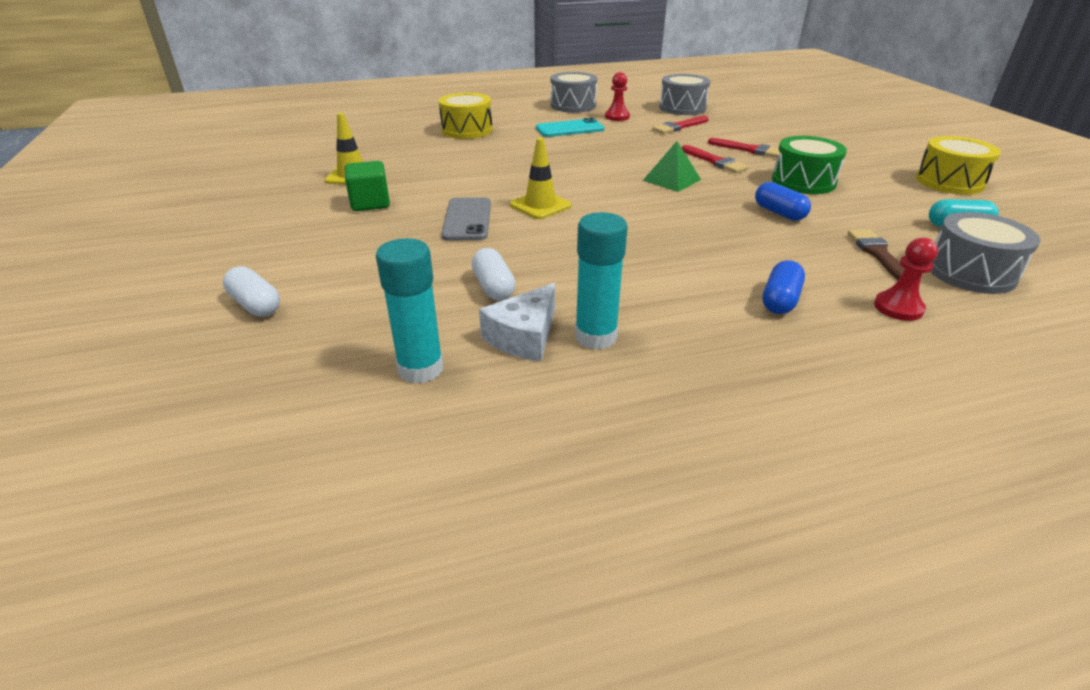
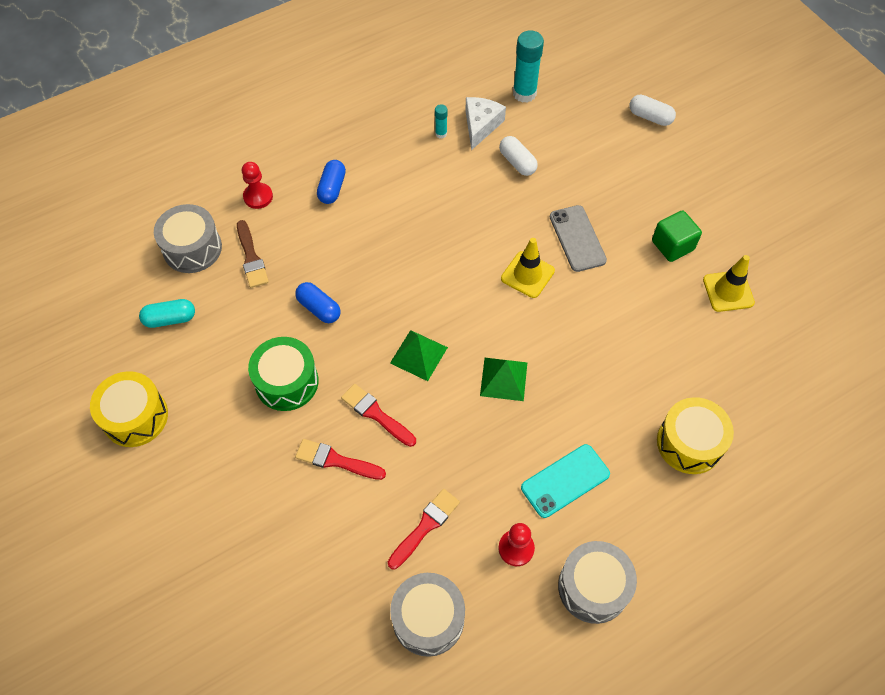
camera: 165 degrees right, 25 degrees up
turquoise glue stick [575,212,628,350] -> turquoise glue stick [435,104,448,138], size x0.49
none -> green pyramid [480,358,527,401]

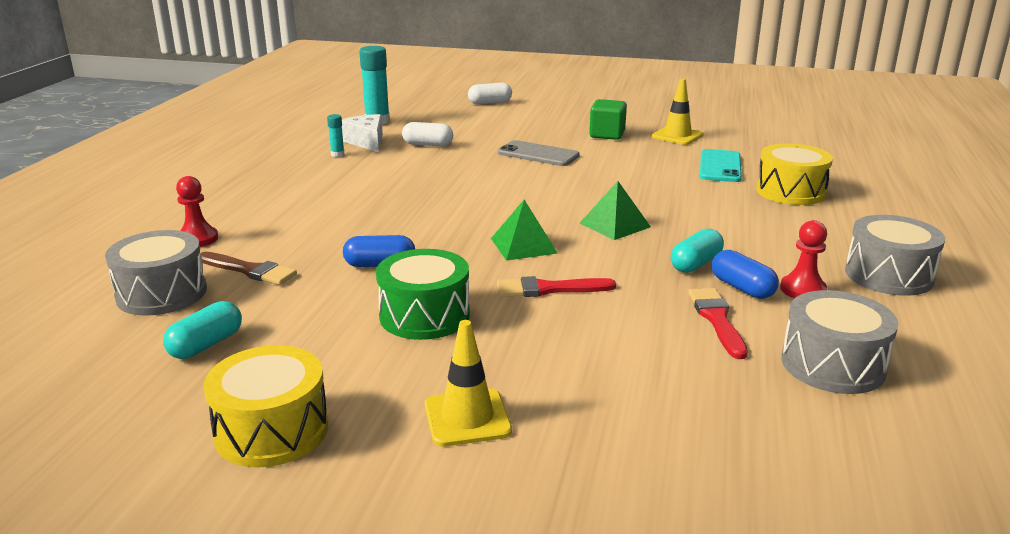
camera: 45 degrees left, 35 degrees down
red brush [295,439,386,480] -> none
blue capsule [317,160,346,204] -> blue capsule moved to [712,250,779,299]
yellow traffic cone [501,238,555,298] -> yellow traffic cone moved to [425,320,512,447]
turquoise phone [521,444,610,518] -> turquoise phone moved to [700,149,742,182]
none -> turquoise capsule [671,228,724,273]

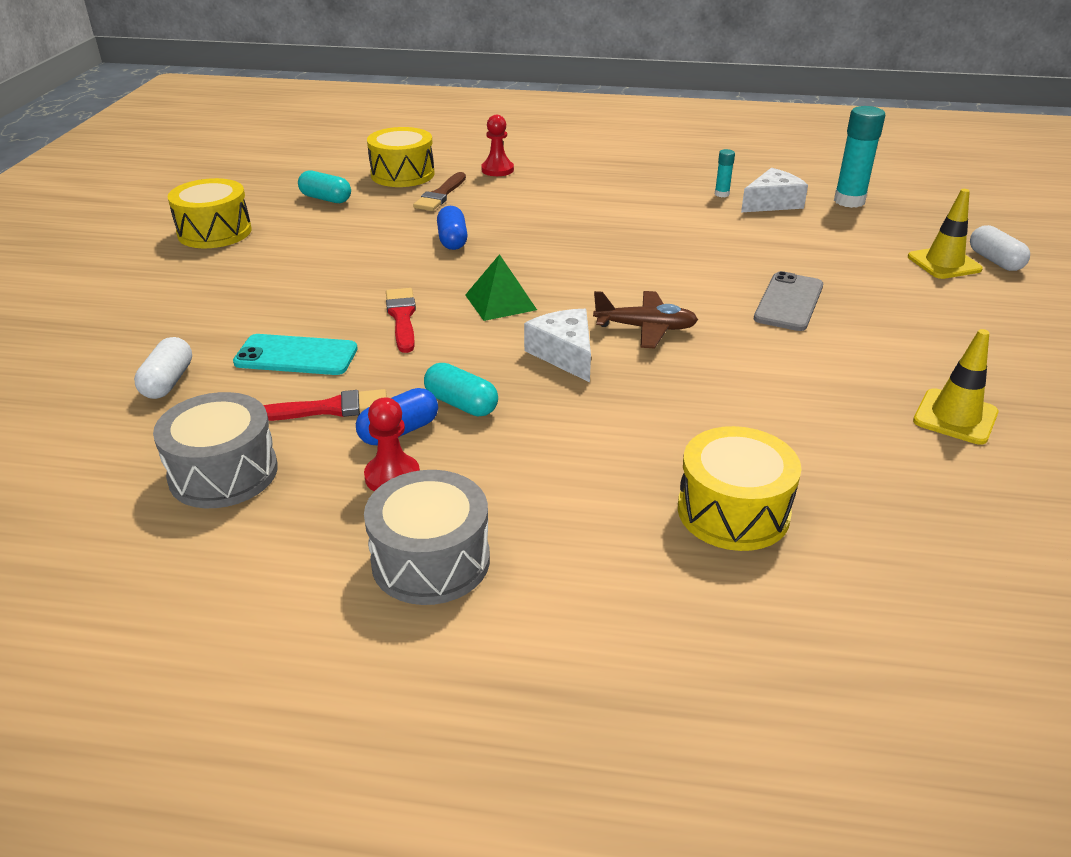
camera: 85 degrees right, 10 degrees up
grey drum [105,230,207,316] -> yellow drum [367,127,435,187]
green drum [376,249,470,340] -> none
white capsule [402,122,453,146] -> white capsule moved to [134,337,192,399]
yellow traffic cone [425,320,512,447] -> yellow traffic cone moved to [908,189,983,279]
green pyramid [580,181,651,240] -> white cheese [524,309,591,382]
green cube [589,99,627,140] -> none
turquoise phone [700,149,742,182] -> turquoise phone moved to [233,334,358,375]
none -> brown plane [593,291,698,348]

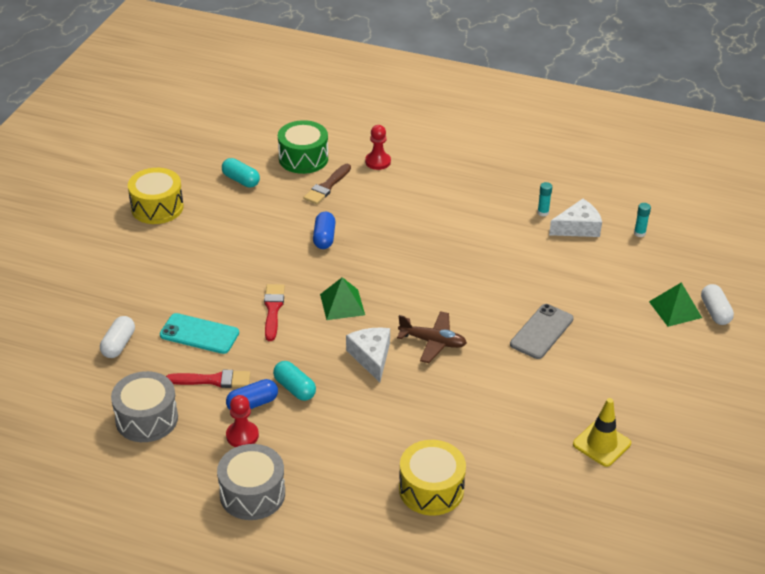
camera: 10 degrees right, 5 degrees up
yellow drum [367,127,435,187] -> green drum [278,120,328,174]
turquoise glue stick [834,106,885,208] -> turquoise glue stick [634,203,651,237], size x0.49
yellow traffic cone [908,189,983,279] -> green pyramid [649,282,702,327]

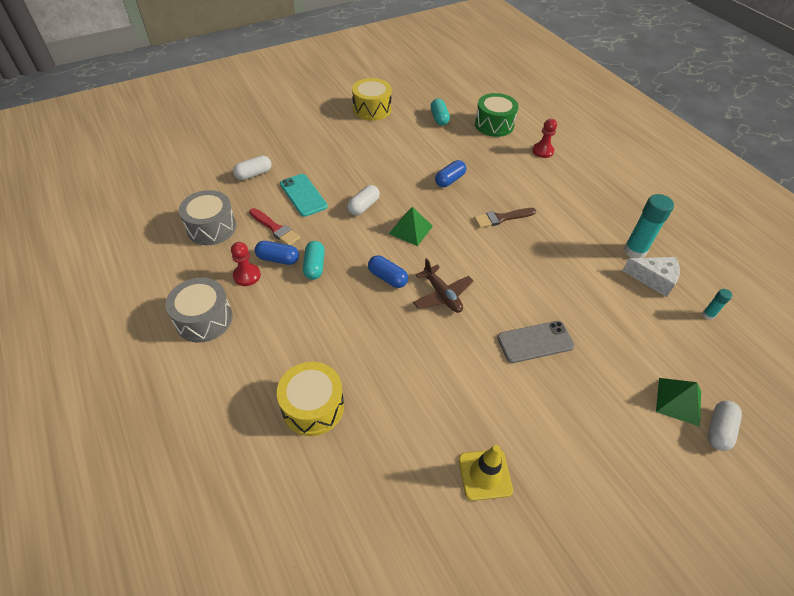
camera: 40 degrees right, 10 degrees up
red brush [264,284,285,341] -> white capsule [347,185,380,215]
brown brush [303,164,351,204] -> brown brush moved to [474,208,536,228]
white cheese [346,328,390,382] -> blue capsule [368,255,408,288]
turquoise glue stick [537,182,552,216] -> turquoise glue stick [624,194,674,258], size x2.04

